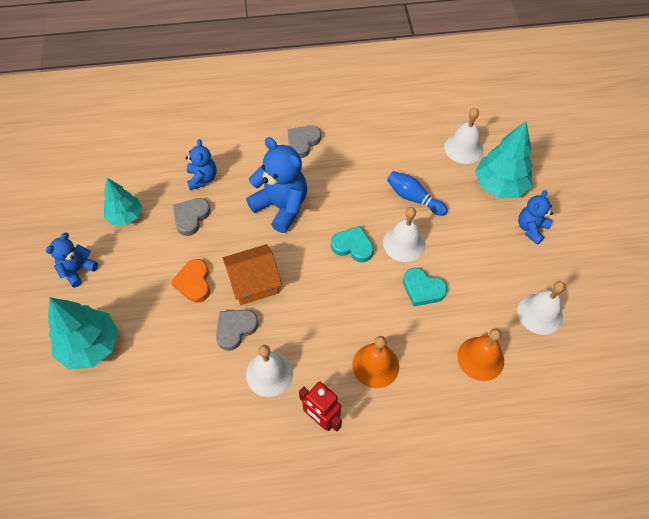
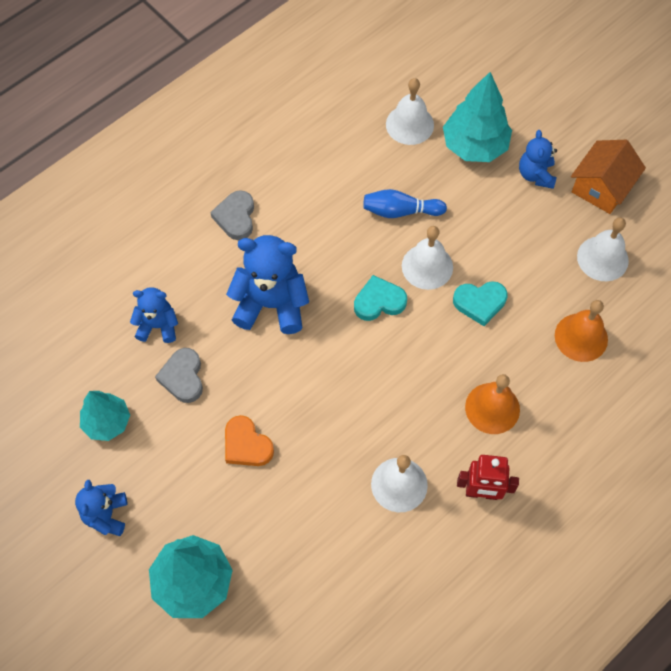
camera: 35 degrees left, 5 degrees up
blue teddy bear [185,139,217,190] -> blue teddy bear turned 45 degrees counterclockwise [130,287,178,343]
grey heart [216,310,259,351] -> none
orange house [223,244,282,305] -> orange house moved to [571,140,646,214]

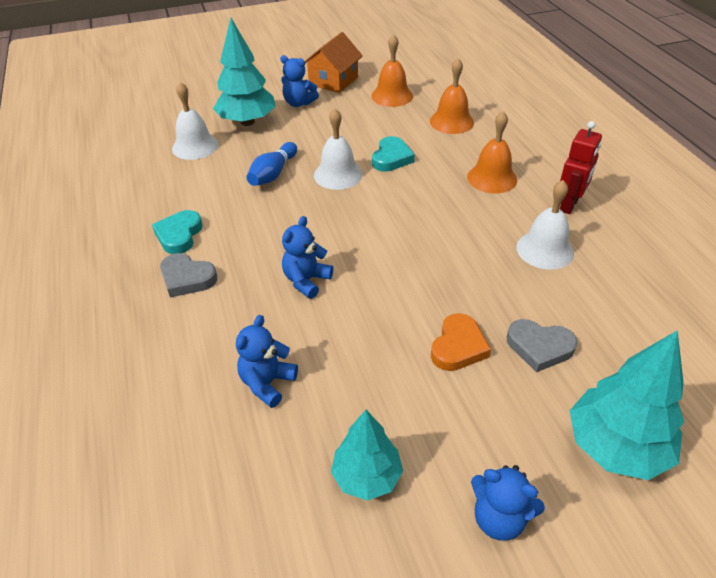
camera: 65 degrees left, 20 degrees down
grey heart [155,348,203,403] -> grey heart moved to [507,319,578,372]
orange heart [225,415,274,466] -> orange heart turned 45 degrees counterclockwise [431,313,491,371]
blue teddy bear [226,235,309,334] -> blue teddy bear [282,216,333,299], size x0.58
turquoise heart [354,275,407,321] -> turquoise heart moved to [152,210,203,254]
orange house [571,140,646,214] -> orange house turned 60 degrees clockwise [305,32,363,93]
white bell [577,217,629,281] -> orange bell [371,34,413,107]

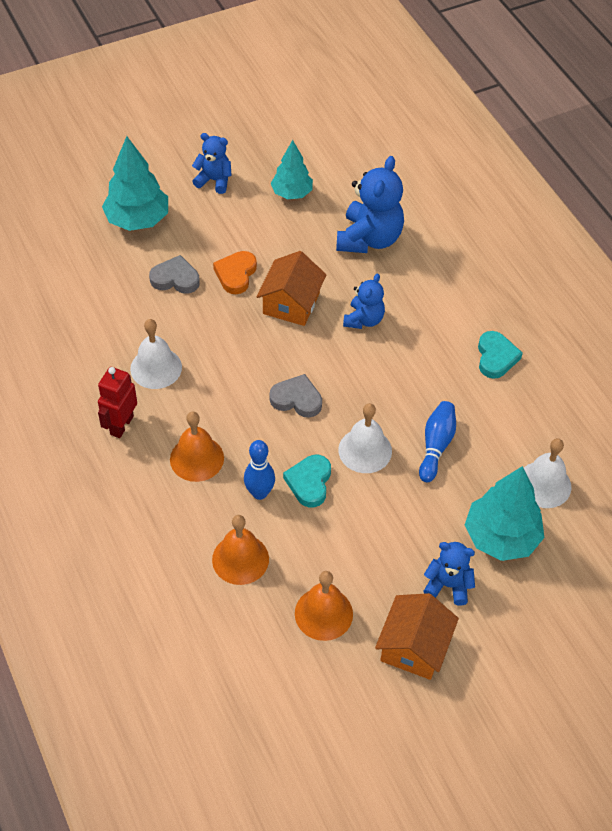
camera: 170 degrees right, 10 degrees up
grey heart [160,253,217,297] -> grey heart moved to [269,374,322,418]
blue teddy bear [236,315,298,408] -> blue teddy bear [336,156,404,253], size x1.72
none -> blue bowling pin [244,440,275,500]
none -> orange house [256,251,326,326]

